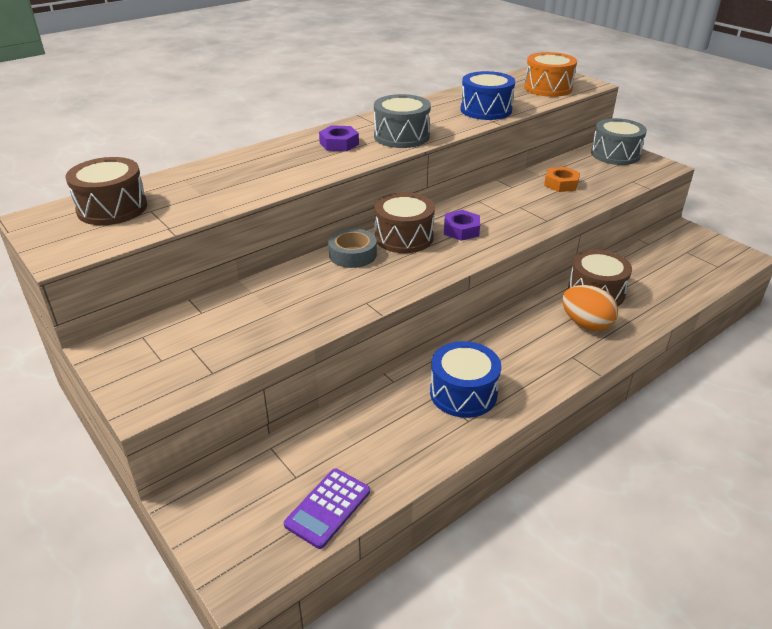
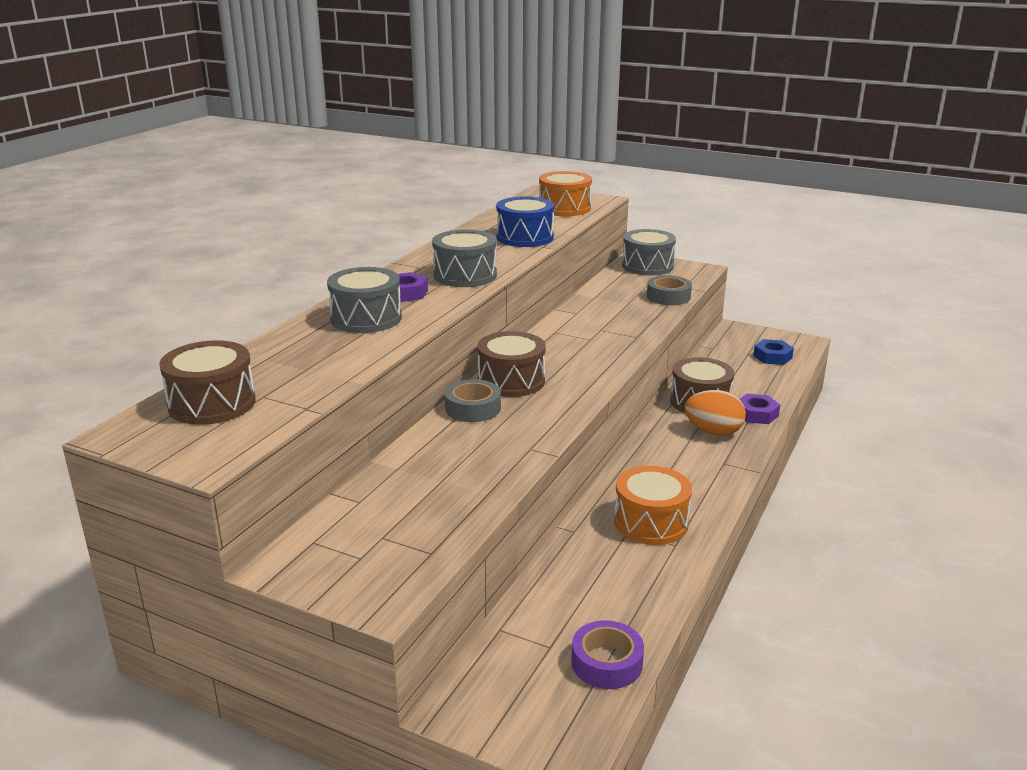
camera: 25 degrees left, 10 degrees down
purple calculator [284,469,370,549] -> purple tape [571,620,644,689]
blue drum [430,341,501,418] -> orange drum [614,466,692,545]
purple nut [444,210,480,241] -> purple nut moved to [740,394,780,424]
orange nut [544,167,580,192] -> none
none -> grey drum [327,267,402,333]
none -> grey tape [647,275,692,305]
none -> blue nut [753,339,794,365]

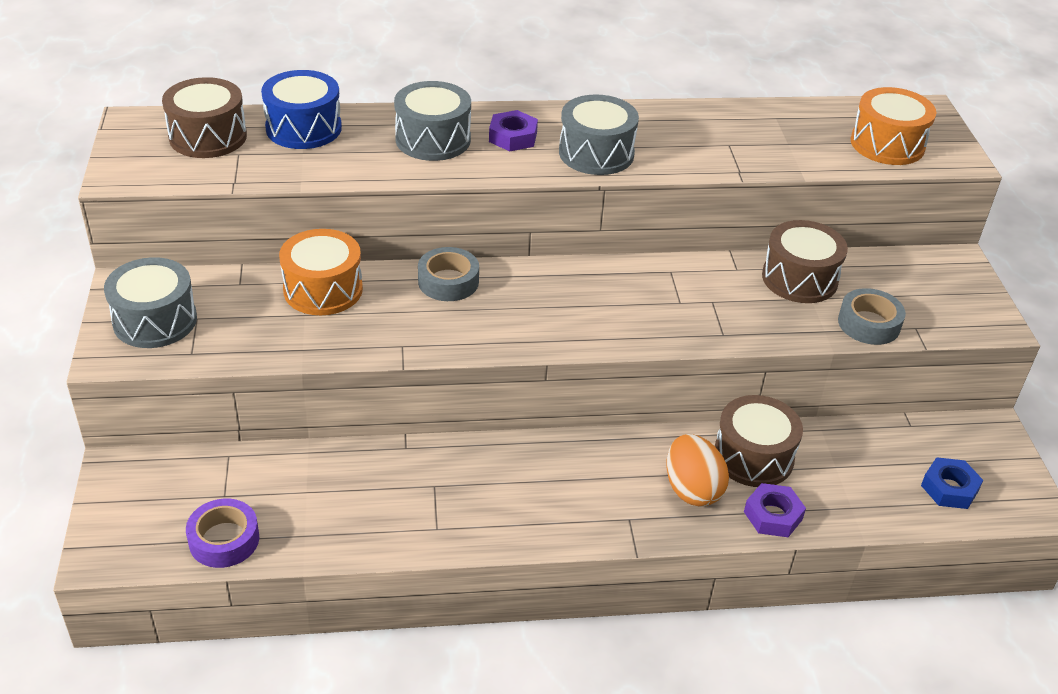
camera: 55 degrees right, 15 degrees up
brown drum [477,331,546,397] -> brown drum moved to [762,220,848,303]
blue drum [496,196,554,247] -> blue drum moved to [261,70,342,149]
orange drum [614,466,692,545] -> orange drum moved to [279,229,363,315]
grey drum [622,229,676,275] -> grey drum moved to [104,257,197,348]

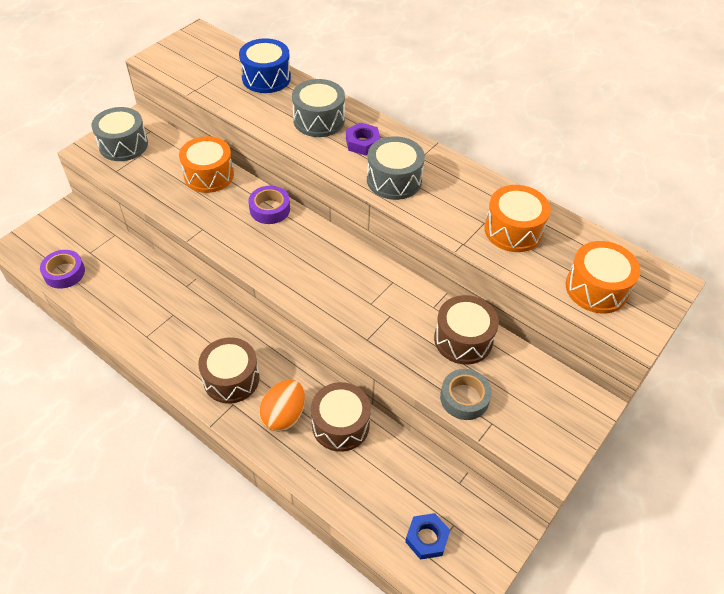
camera: 45 degrees right, 10 degrees up
brown drum [162,77,247,158] -> brown drum moved to [198,337,259,403]
grey tape [418,247,479,301] -> purple tape [248,186,290,224]
purple nut [744,483,806,537] -> none
none -> orange drum [484,185,551,252]

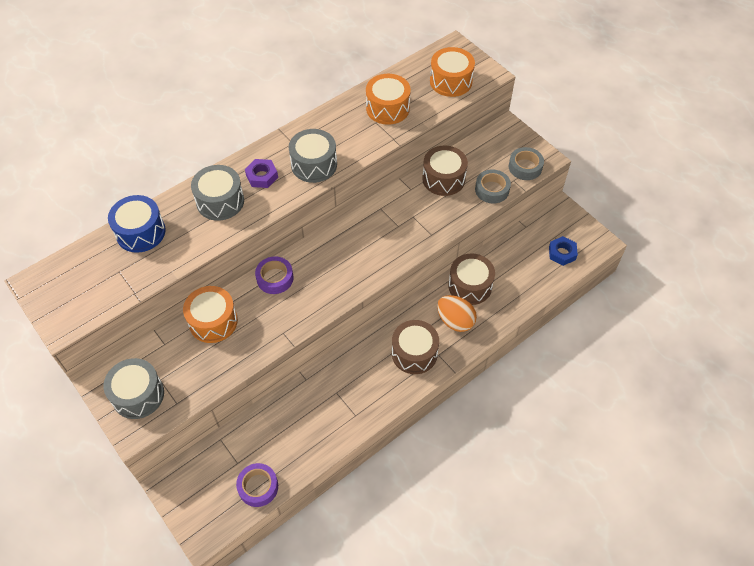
camera: 75 degrees left, 5 degrees up
none -> grey tape [509,147,544,180]

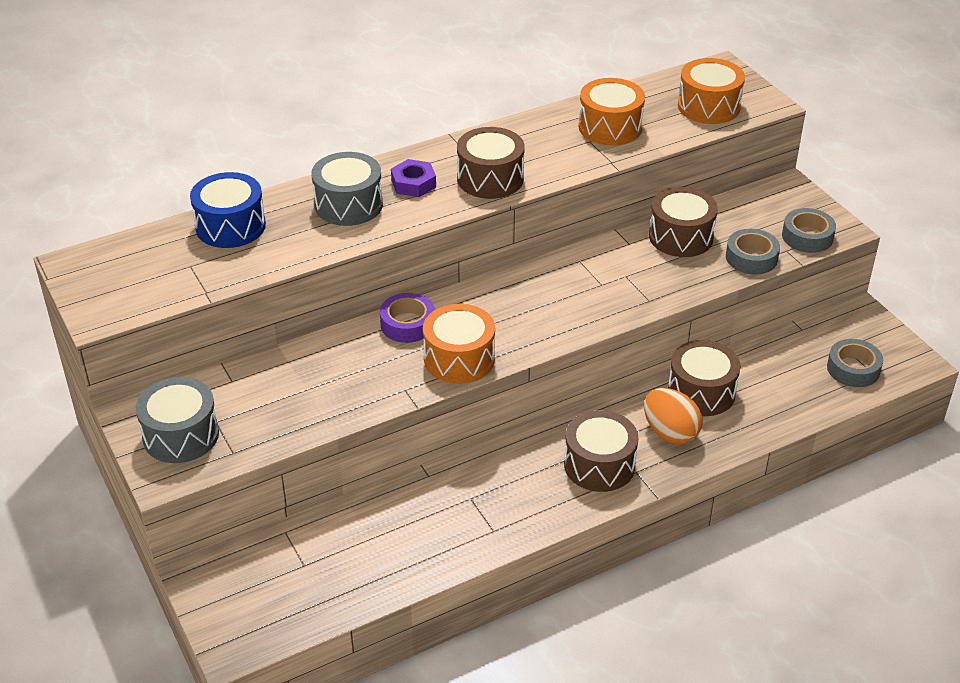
camera: 10 degrees right, 15 degrees down
orange drum [183,286,238,343] -> orange drum moved to [423,304,495,384]
purple tape [236,463,278,507] -> none
grey drum [289,129,337,183] -> brown drum [457,127,525,199]
blue nut [549,236,578,266] -> grey tape [827,339,883,387]

